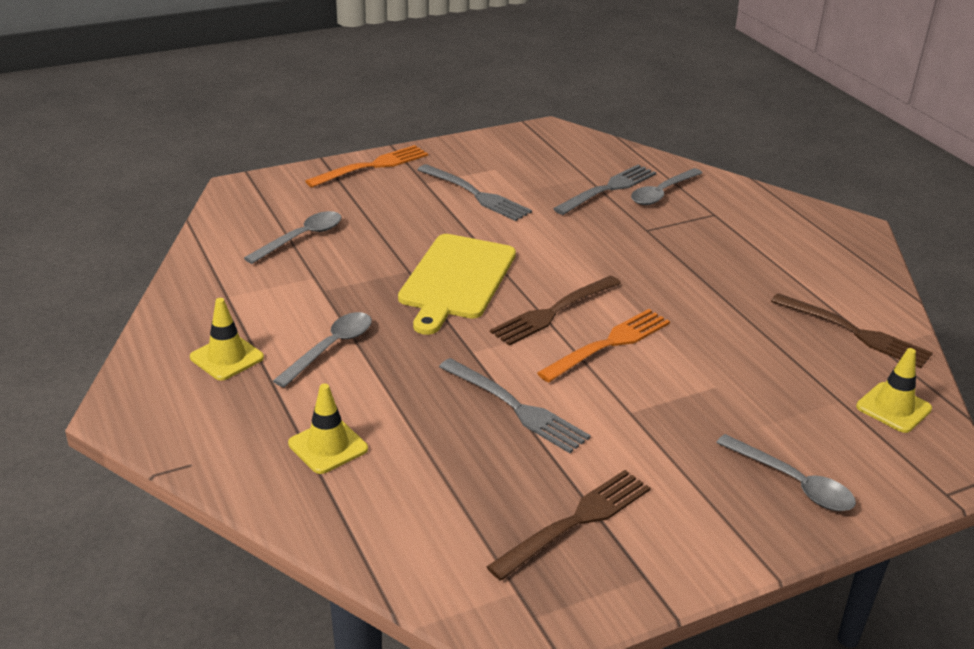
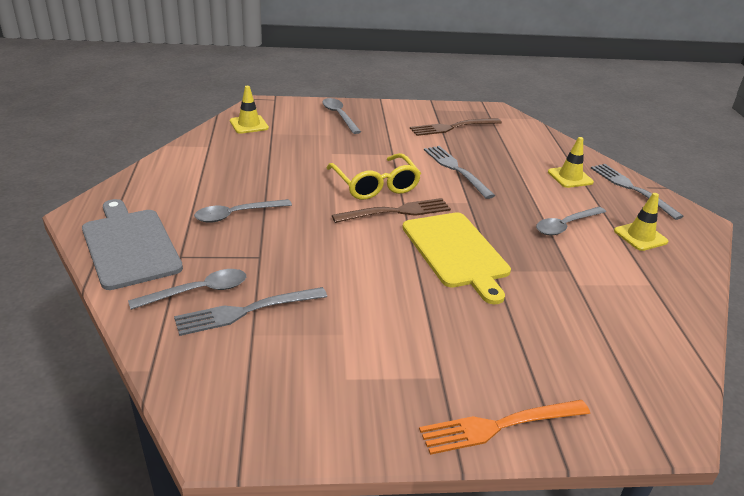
camera: 160 degrees left, 0 degrees up
grey spoon [244,211,342,264] -> grey spoon moved to [194,199,292,223]
yellow cutting board [398,234,516,335] -> yellow cutting board turned 120 degrees clockwise [402,212,511,304]
grey fork [417,164,532,221] -> grey fork moved to [591,164,684,220]
orange fork [537,309,670,382] -> yellow glasses [327,153,421,200]
brown fork [771,293,933,368] -> none
none -> grey cutting board [82,199,183,290]

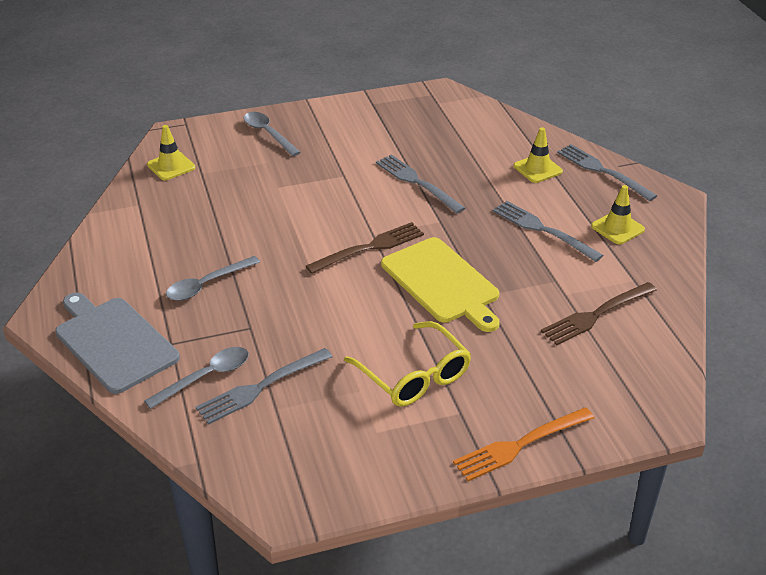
camera: 10 degrees left, 5 degrees up
yellow glasses [327,153,421,200] -> yellow glasses moved to [344,321,471,407]
brown fork [410,118,502,136] -> brown fork moved to [541,282,657,345]
grey spoon [536,207,606,235] -> grey fork [493,201,603,262]

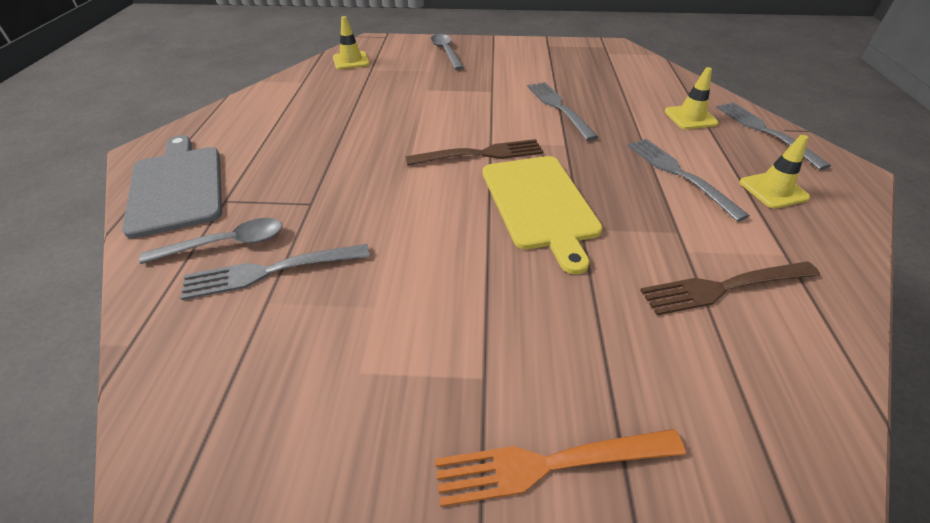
camera: 20 degrees right, 5 degrees up
grey spoon [166,256,260,301] -> none
yellow glasses [344,321,471,407] -> none

